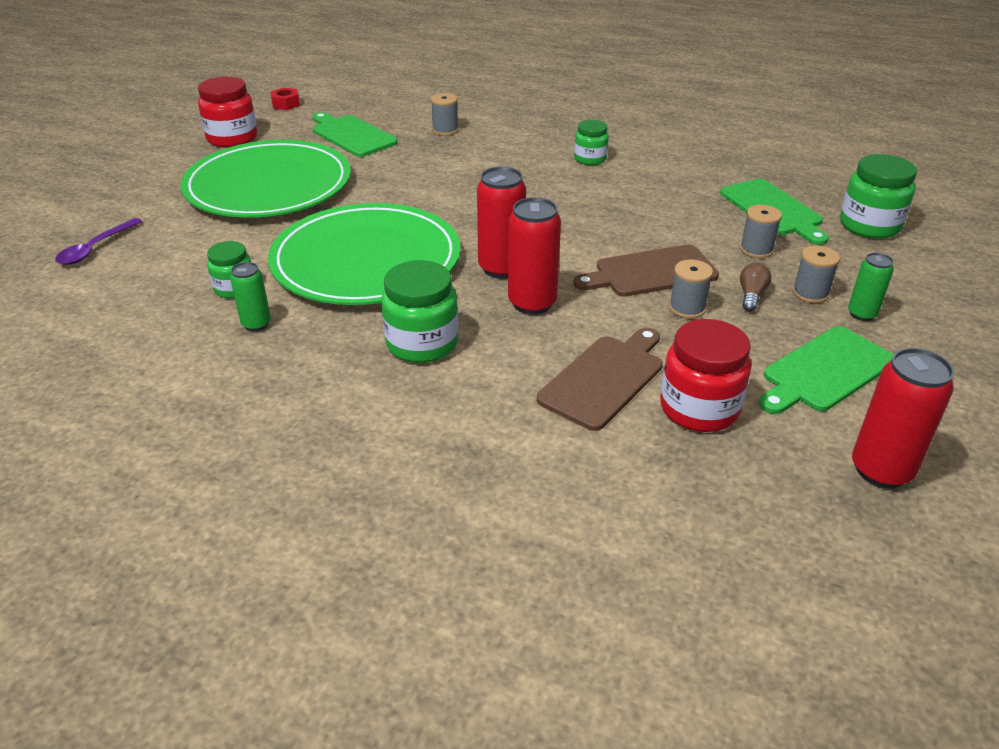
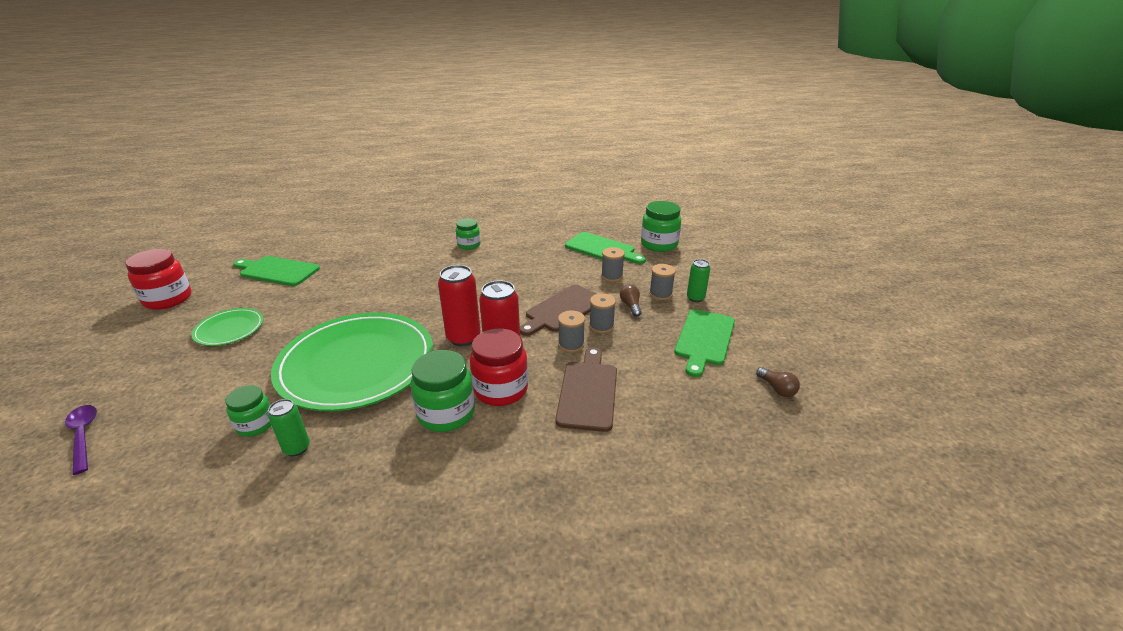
camera: 30 degrees left, 5 degrees down
purple spoon [55,218,143,265] -> purple spoon turned 150 degrees clockwise [65,405,97,475]
green plate [180,140,351,218] -> green plate [191,308,264,346], size x0.46
red nut [270,88,300,110] -> none
grey spool [431,93,459,136] -> grey spool moved to [558,311,585,353]
red jar [660,319,751,432] -> red jar moved to [470,328,528,406]
red can [852,348,954,488] -> brown light bulb [756,367,800,397]

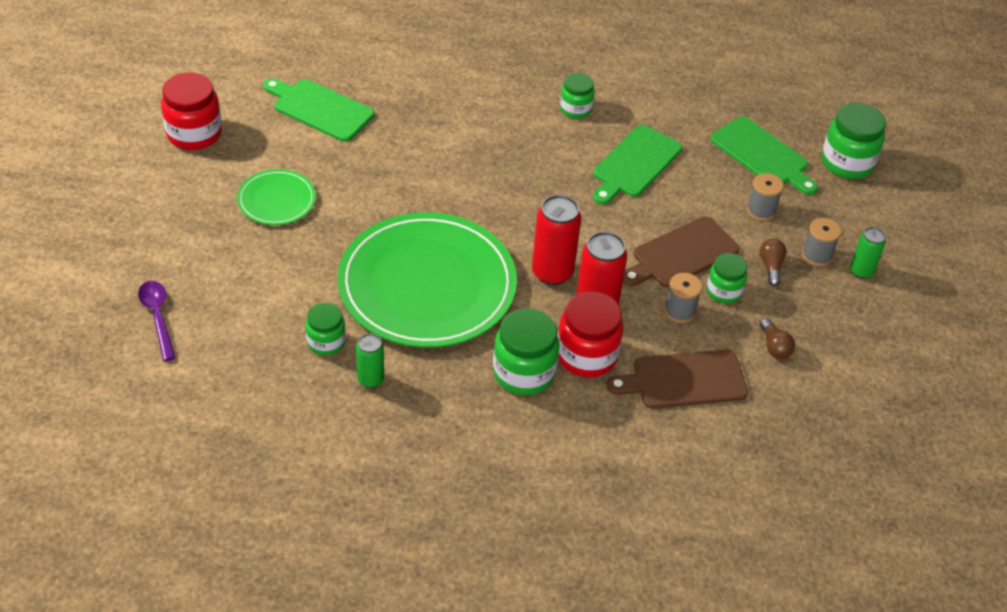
camera: 10 degrees right, 15 degrees up
brown cutting board [556,347,617,432] -> brown cutting board turned 120 degrees counterclockwise [607,350,748,409]
grey spool [589,293,616,334] -> green jar [707,253,748,304]
green cutting board [674,309,735,377] -> green cutting board moved to [593,125,682,204]
brown light bulb [756,367,800,397] -> brown light bulb moved to [760,318,795,359]

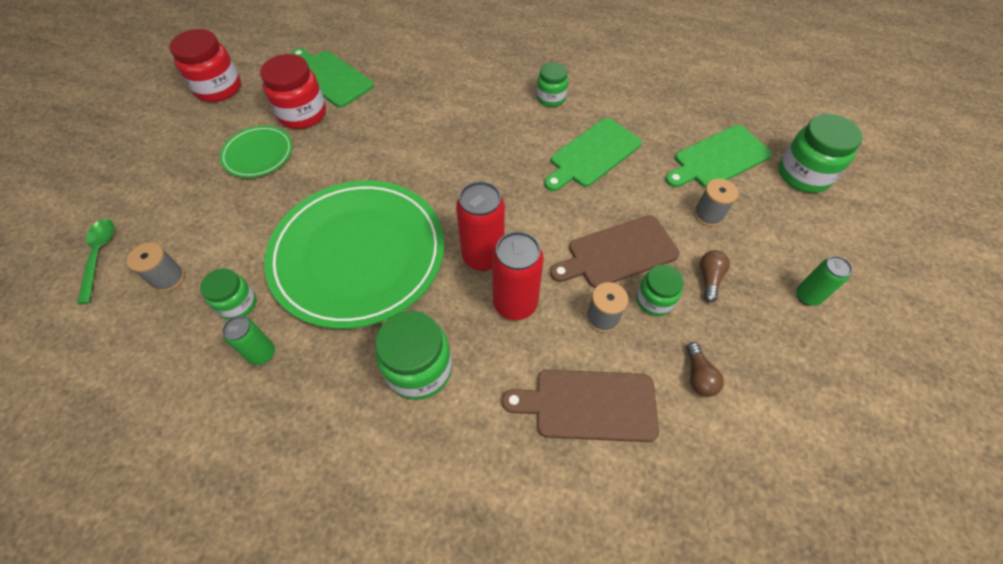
camera: 15 degrees right, 10 degrees up
purple spoon [138,281,176,361] -> green spoon [77,219,114,304]
red jar [558,291,623,377] -> red jar moved to [260,54,326,129]
green cutting board [710,116,818,195] -> green cutting board turned 90 degrees clockwise [665,125,772,188]
grey spool [802,218,841,266] -> grey spool moved to [127,242,185,292]

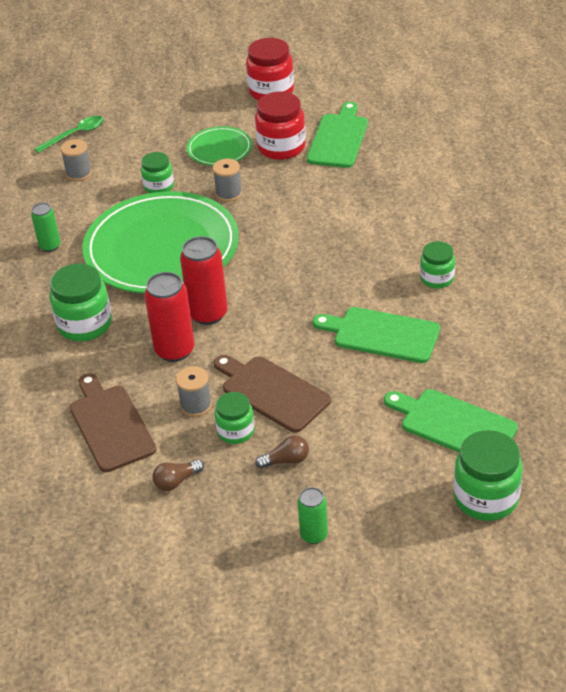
camera: 65 degrees right, 15 degrees down
green jar [200,268,256,320] -> green jar moved to [141,152,174,193]
grey spool [694,179,738,227] -> grey spool moved to [213,158,242,202]

